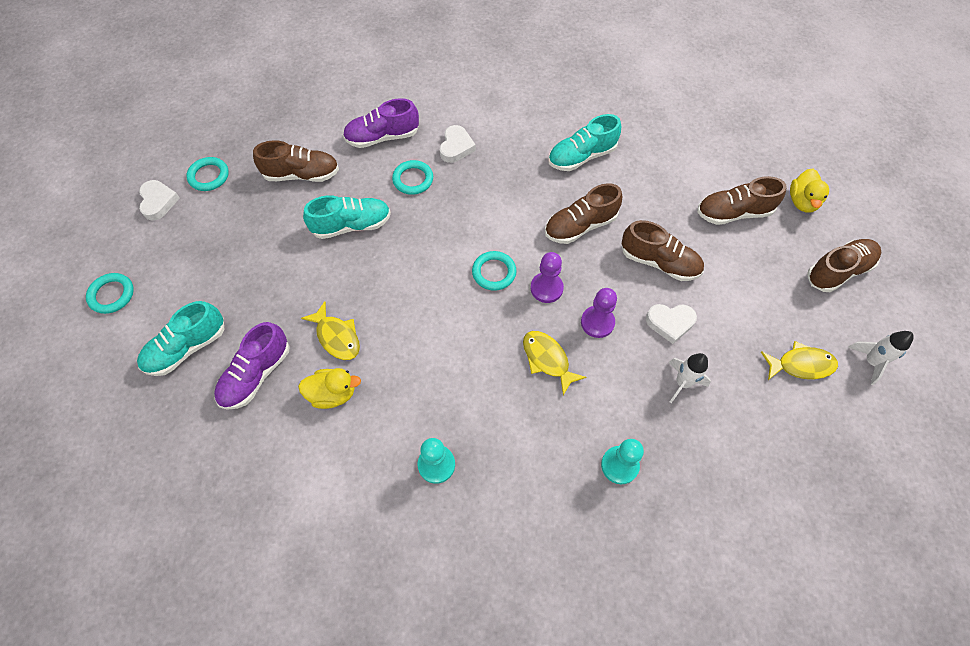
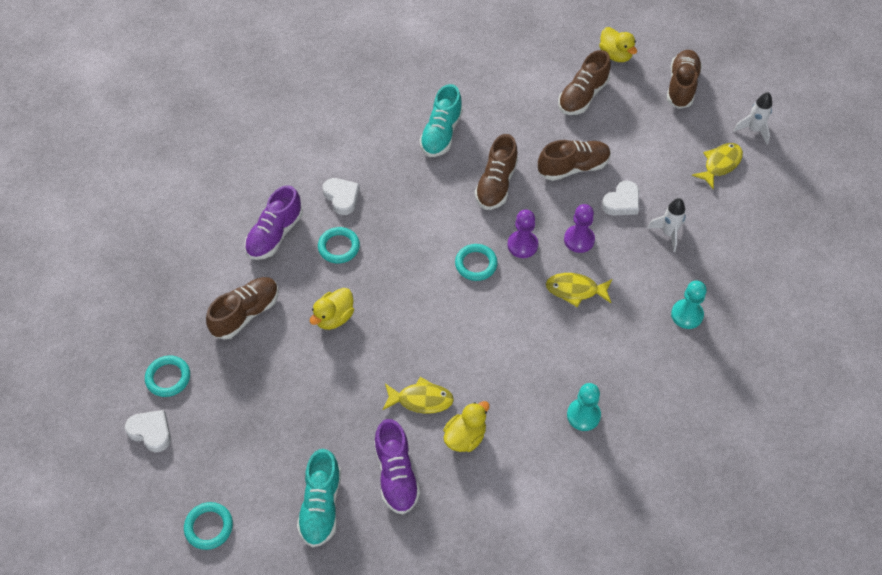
camera: 45 degrees left, 5 degrees down
turquoise shoe [303,195,391,239] -> yellow duck [310,288,354,330]

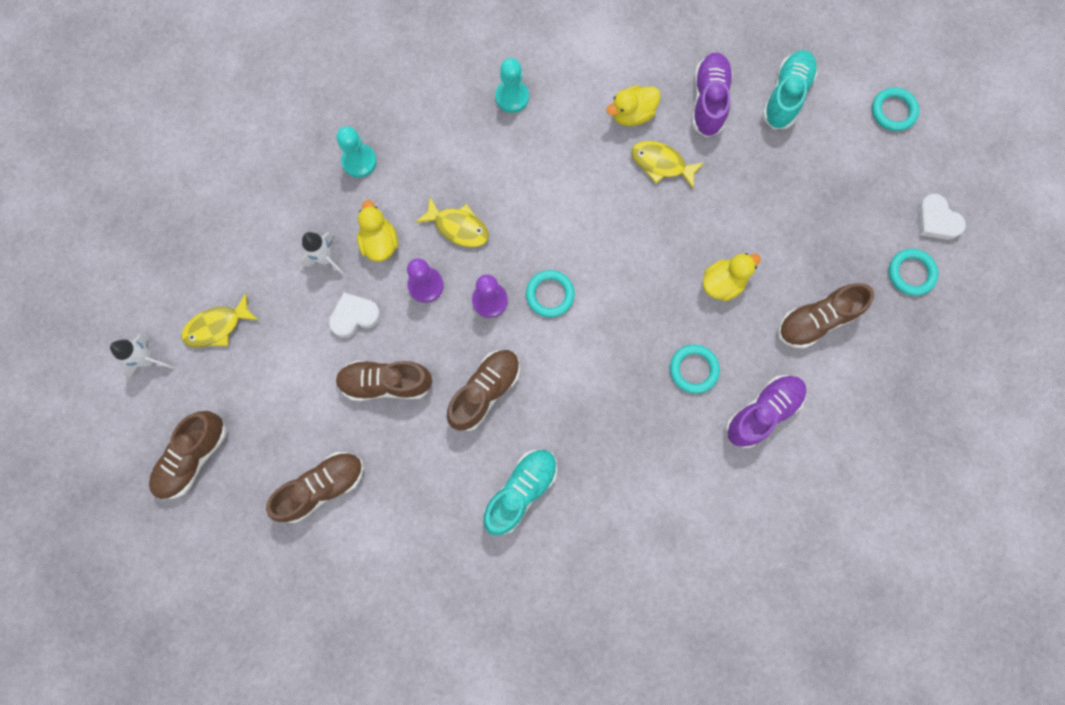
camera: 160 degrees left, 20 degrees up
white heart [323,178,360,215] -> none
yellow duck [599,27,637,62] -> yellow duck moved to [357,200,398,262]

